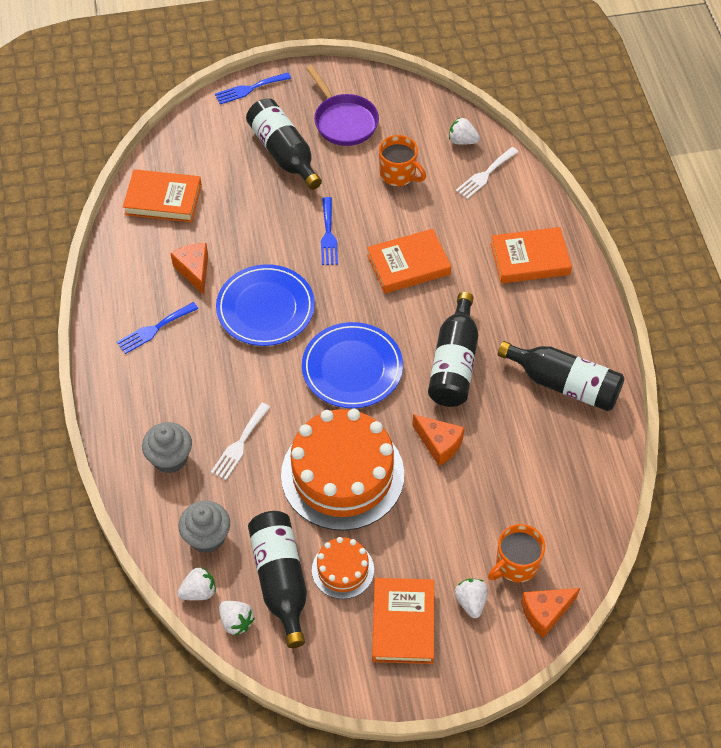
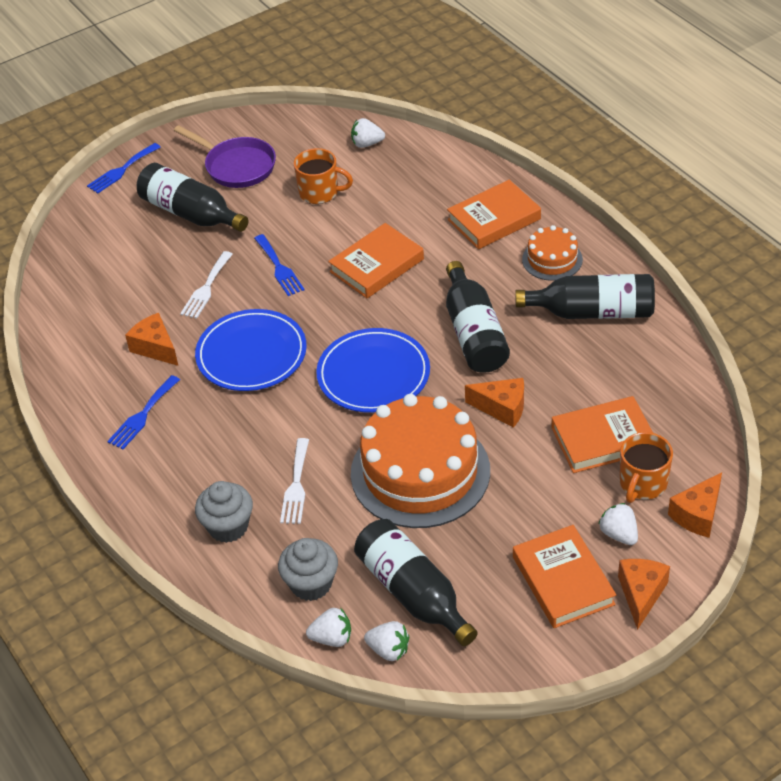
camera: 20 degrees left, 10 degrees down
orange book [123,169,202,222] -> orange book moved to [551,396,653,473]
white strawberry [177,567,216,600] -> white strawberry turned 45 degrees clockwise [306,608,351,647]
orange cake [312,537,374,599] -> orange cake moved to [522,225,583,281]
white fork [456,147,518,199] -> white fork moved to [180,251,233,319]
none -> orange cheese [618,559,670,630]

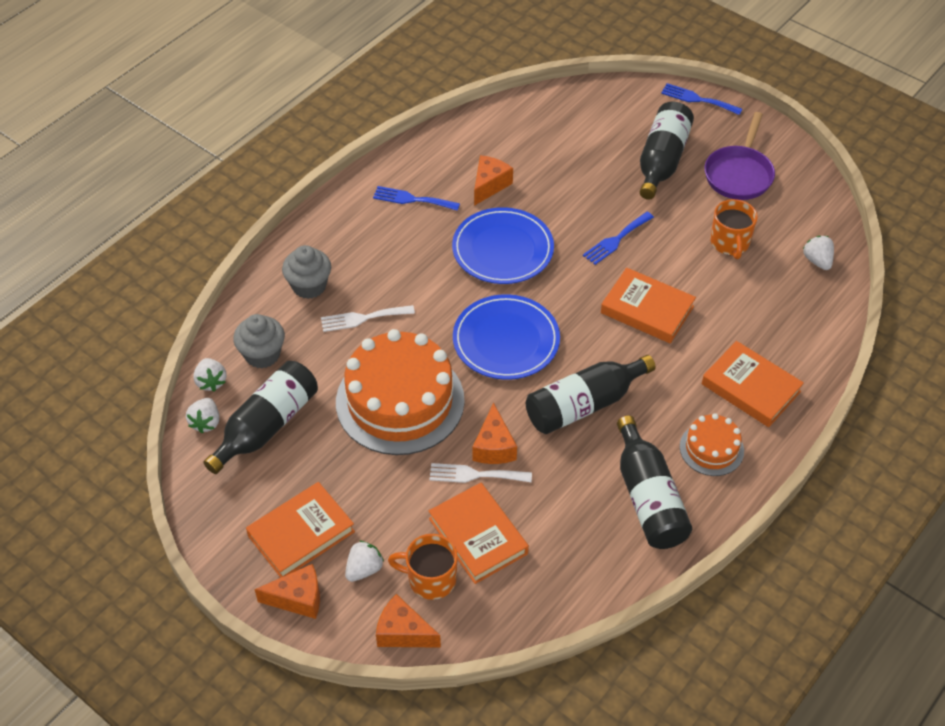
camera: 70 degrees right, 5 degrees up
white fork [180,251,233,319] -> white fork moved to [430,463,532,483]

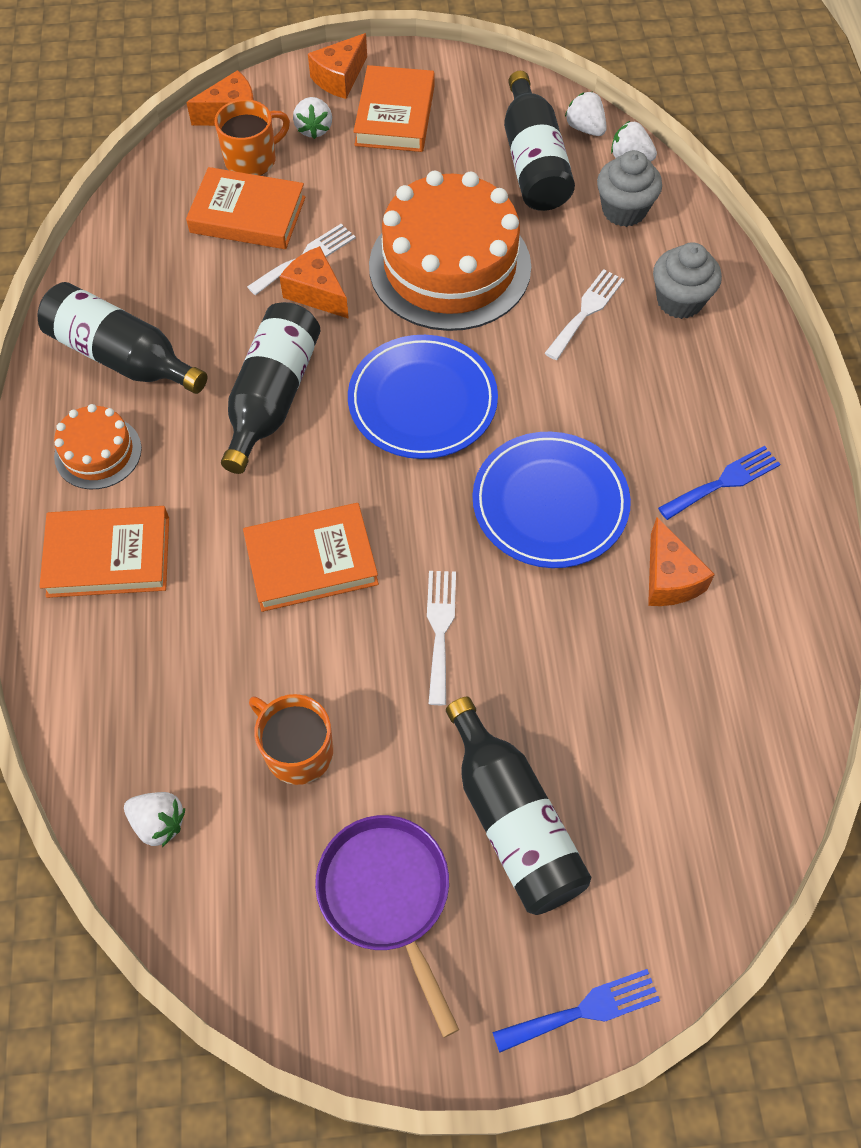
camera: 135 degrees right, 10 degrees up
blue fork [583,212,654,265] -> white fork [427,571,456,705]

